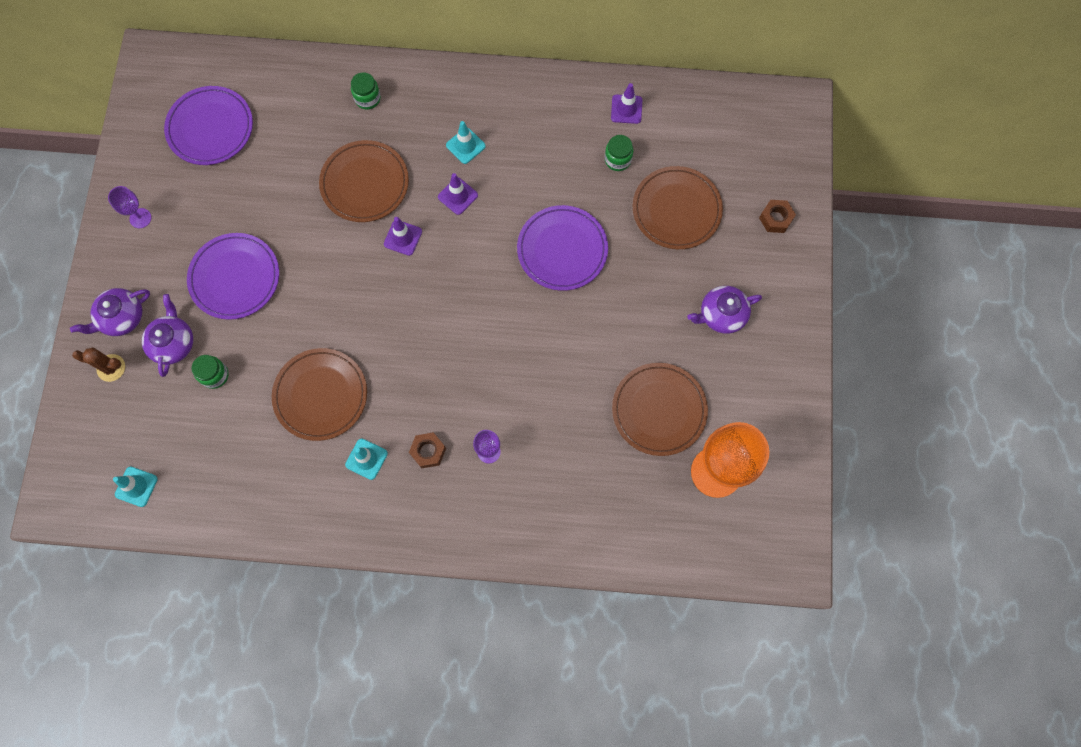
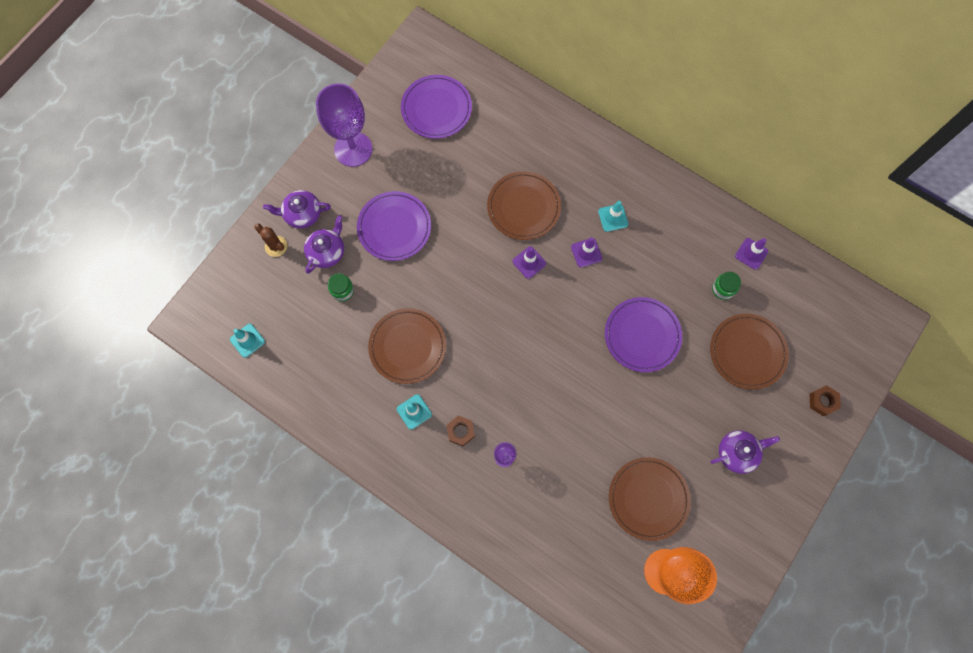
camera: 30 degrees right, 0 degrees up
purple goblet [108,186,152,228] -> purple goblet [316,83,372,167], size x2.19
green jar [351,72,381,110] -> none
purple teapot [687,286,762,334] -> purple teapot turned 150 degrees clockwise [711,431,780,474]

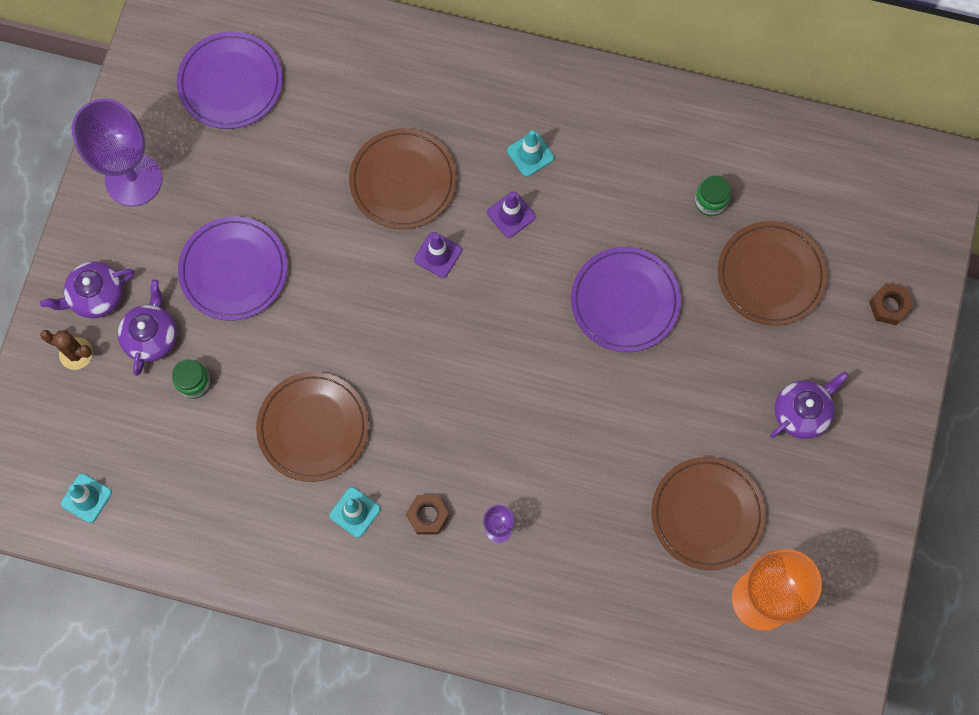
camera: 20 degrees left, 0 degrees up
purple traffic cone [735,238,768,270] -> none

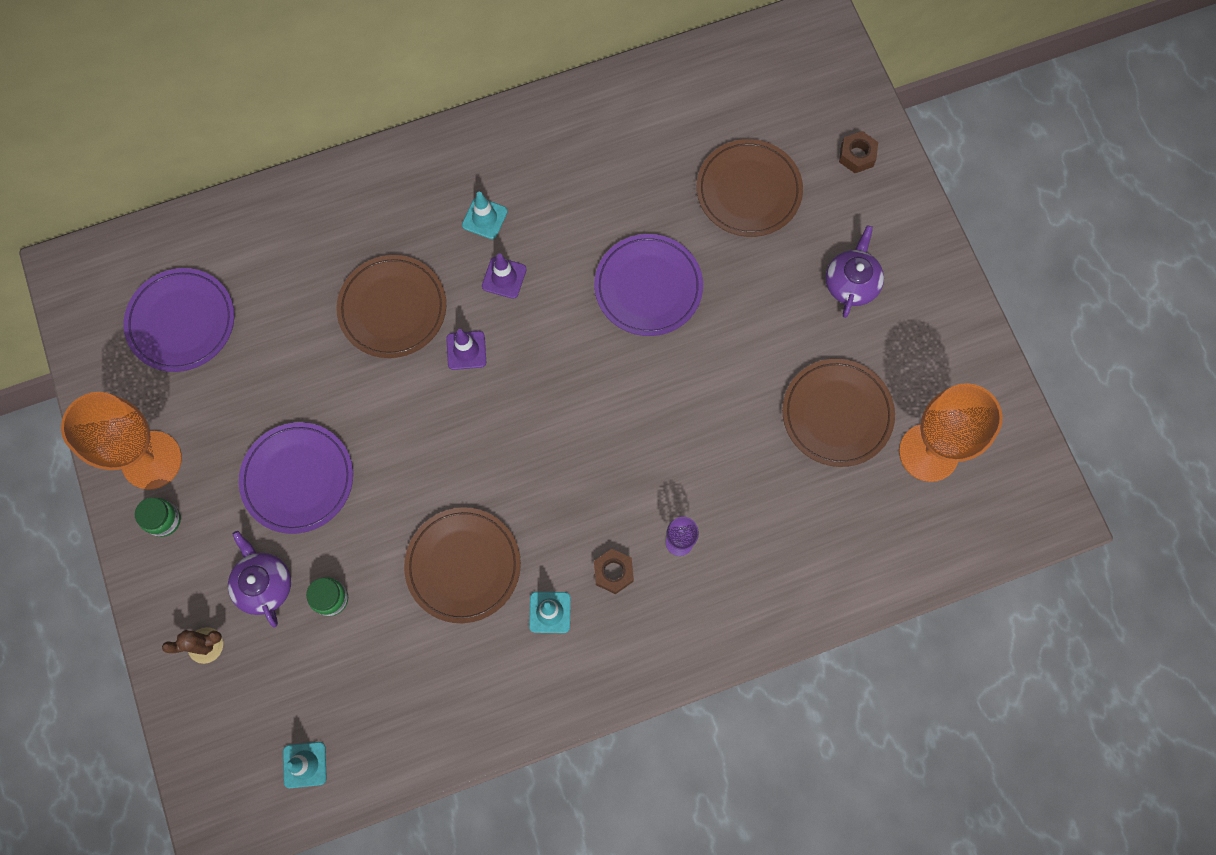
camera: 35 degrees left, 0 degrees up
purple teapot [40,262,135,318] -> none
purple goblet [71,99,162,207] -> orange goblet [61,392,182,490]
green jar [695,175,731,216] -> green jar moved to [135,497,181,537]

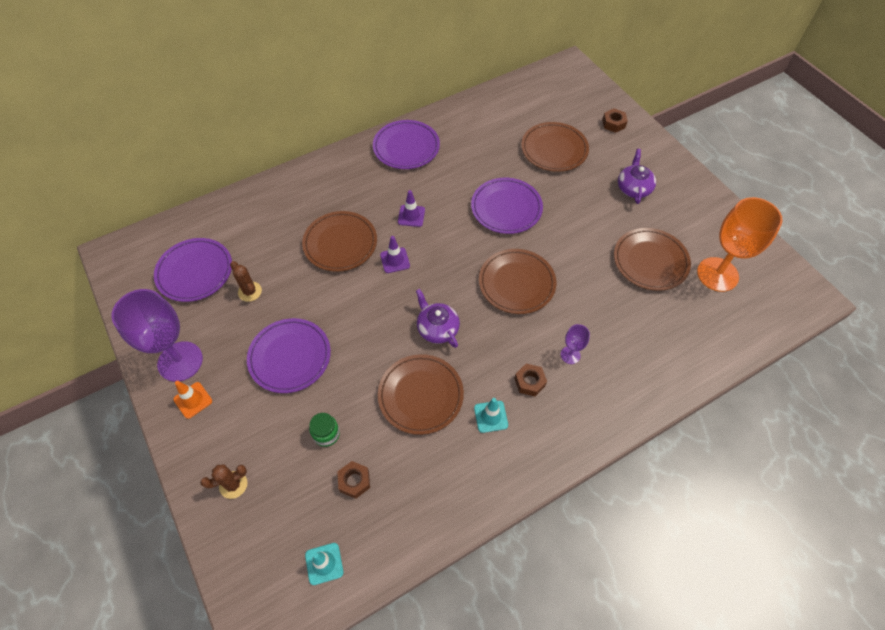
camera: 10 degrees left, 15 degrees down
orange goblet [61,392,182,490] -> purple goblet [111,289,203,382]
green jar [135,497,181,537] -> orange traffic cone [173,381,212,419]
purple teapot [228,531,291,628] -> purple teapot moved to [416,289,460,348]
turquoise traffic cone [462,192,508,239] -> none
none -> brown cactus [230,261,262,302]
none -> brown nut [337,461,370,499]
none -> purple plate [373,120,440,169]
none -> brown plate [479,249,557,314]

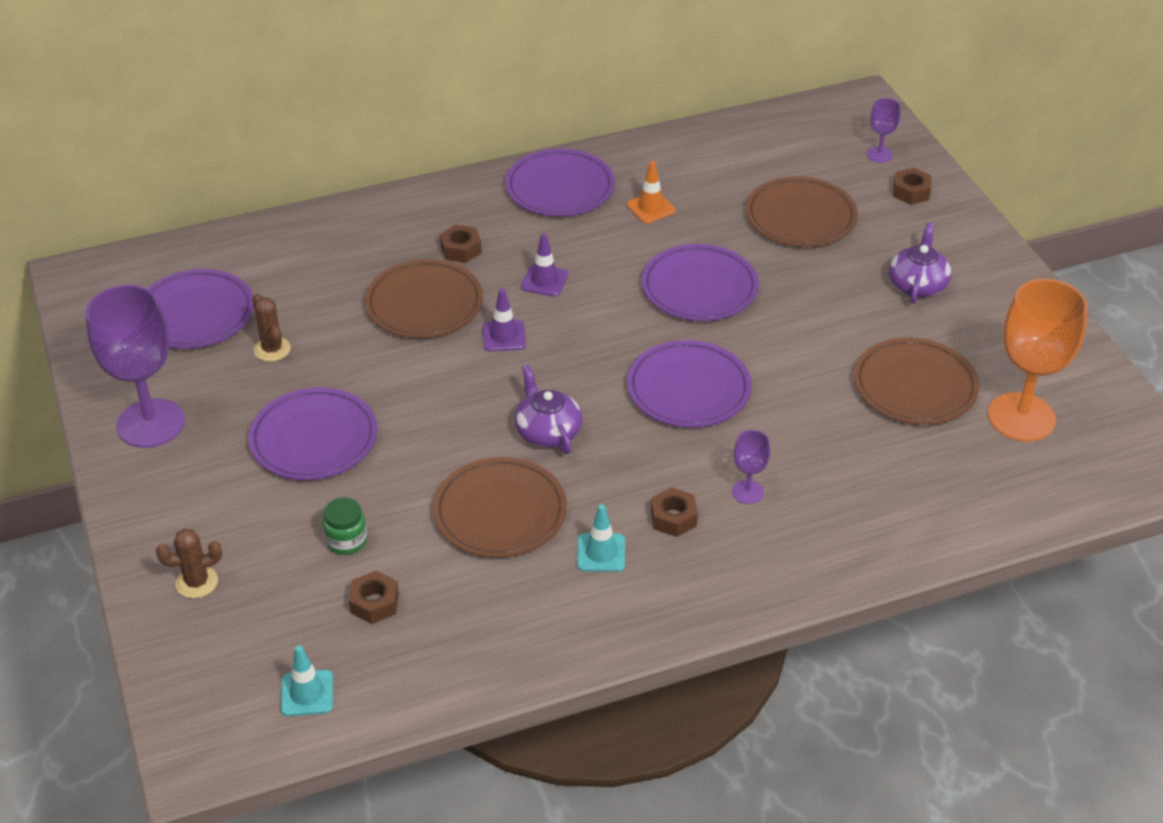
camera: 10 degrees right, 15 degrees down
orange traffic cone [173,381,212,419] -> orange traffic cone moved to [627,161,675,223]
brown plate [479,249,557,314] -> purple plate [627,340,752,428]
none -> brown nut [440,224,482,263]
none -> purple goblet [867,98,900,163]

